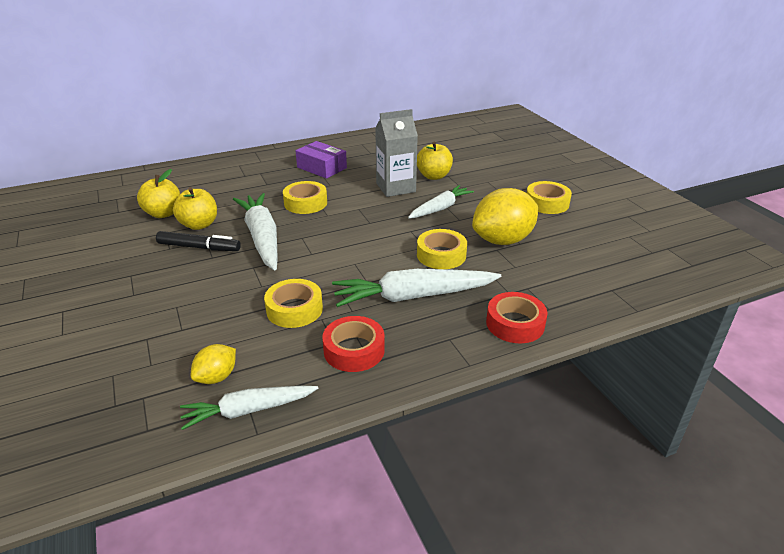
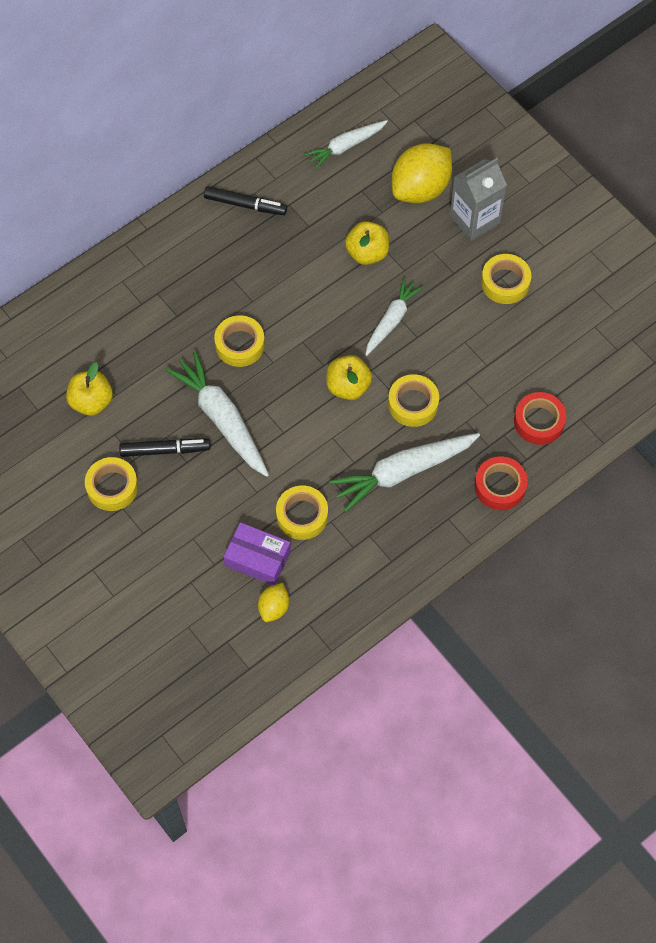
camera: 15 degrees left, 30 degrees up
yellow apple [173,187,217,230] -> yellow apple moved to [326,355,372,400]
white carrot [180,386,318,430] -> white carrot moved to [304,120,388,170]
purple box [296,141,347,178] -> purple box moved to [223,522,291,585]
red tape [322,316,385,372] -> red tape moved to [514,392,567,445]
grey carton [375,109,418,197] -> grey carton moved to [450,158,507,241]
yellow lemon [472,188,538,245] -> yellow lemon moved to [392,143,452,203]
none -> yellow tape [85,457,138,511]
none -> black marker [204,186,287,215]

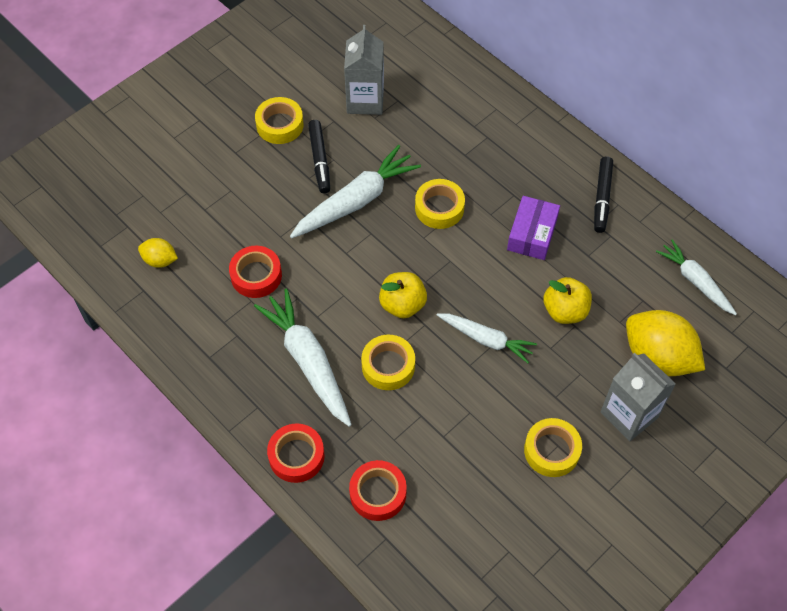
camera: 85 degrees right, 5 degrees down
yellow apple [66,362,113,416] -> grey carton [344,25,384,115]
purple box [223,522,291,585] -> purple box moved to [507,196,560,260]
yellow tape [276,486,328,540] -> red tape [229,246,282,298]

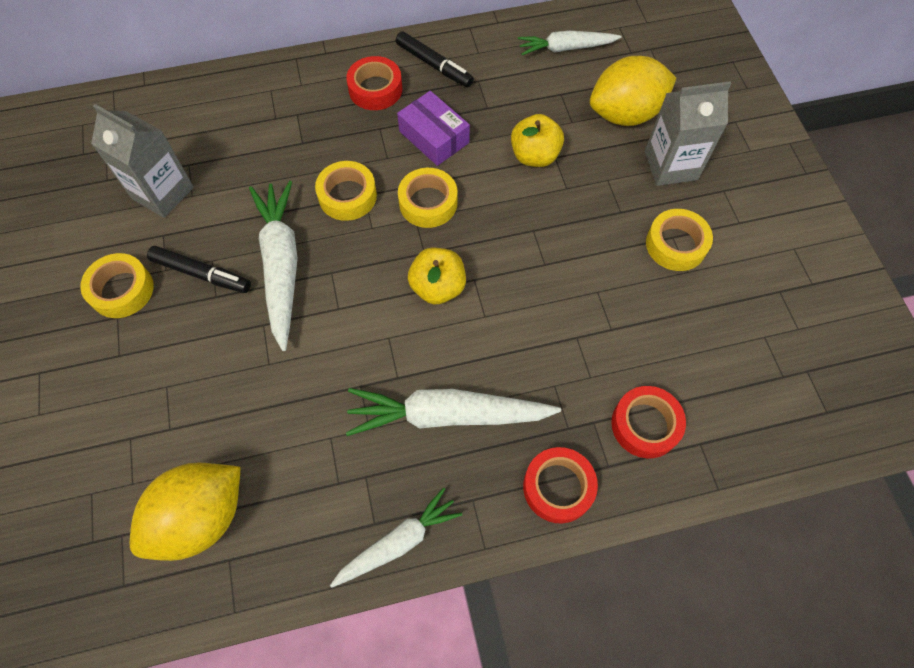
camera: 60 degrees left, 5 degrees up
yellow lemon [138,238,178,268] -> yellow lemon [130,463,241,561], size x2.01
red tape [229,246,282,298] -> red tape moved to [346,56,402,110]
yellow tape [361,334,415,390] -> yellow tape moved to [398,168,457,228]
white carrot [437,313,537,363] -> white carrot moved to [330,488,462,588]

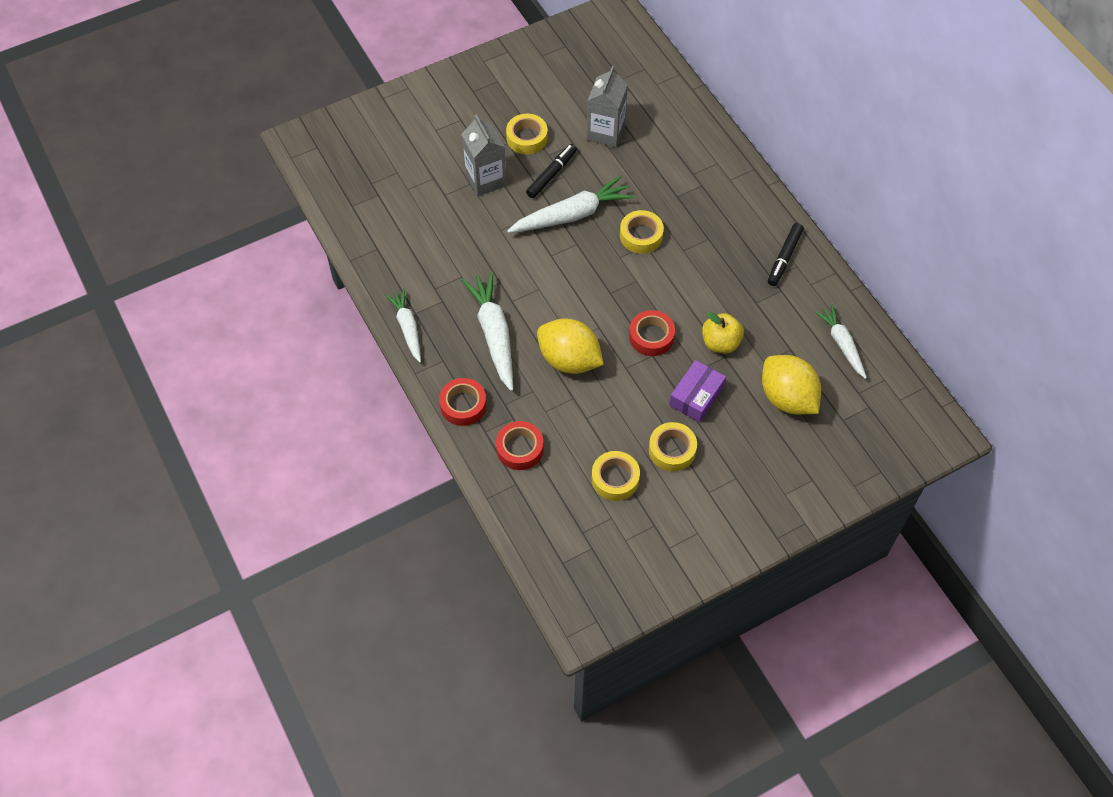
camera: 75 degrees right, 5 degrees down
yellow lemon [130,463,241,561] -> yellow lemon moved to [537,318,604,374]
black marker [147,246,251,293] -> black marker turned 150 degrees counterclockwise [526,144,577,198]
white carrot [330,488,462,588] -> white carrot turned 150 degrees counterclockwise [385,288,421,363]
red tape [346,56,402,110] -> red tape moved to [629,310,675,356]
purple box [397,91,470,166] -> purple box moved to [669,360,726,423]
yellow tape [398,168,457,228] -> yellow tape moved to [592,451,640,501]
yellow apple [408,248,466,304] -> none
grey carton [645,81,731,186] -> grey carton moved to [461,115,507,196]

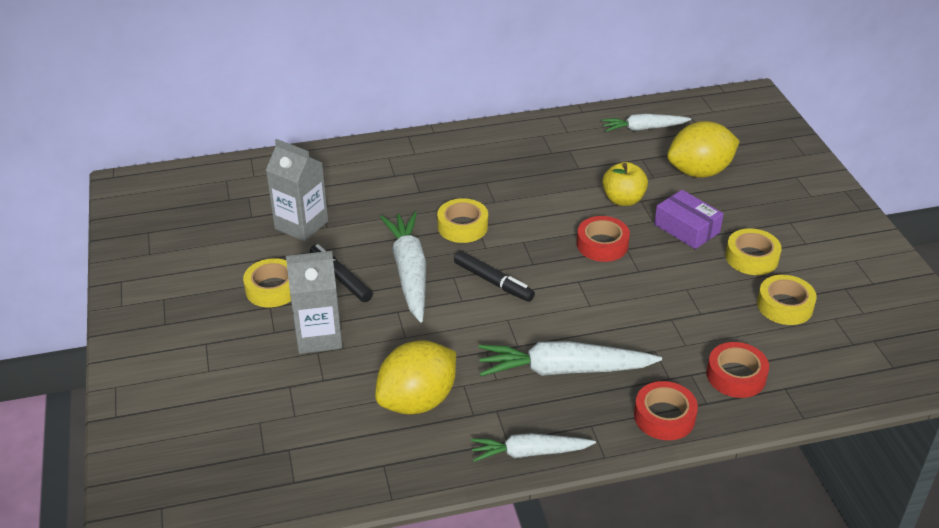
camera: 75 degrees left, 20 degrees down
yellow lemon [537,318,604,374] -> yellow lemon moved to [375,340,456,414]
black marker [768,223,804,286] -> black marker moved to [454,251,535,302]

